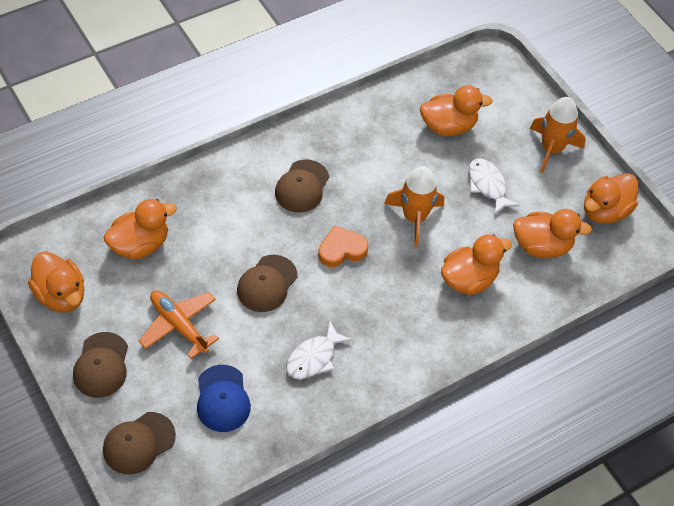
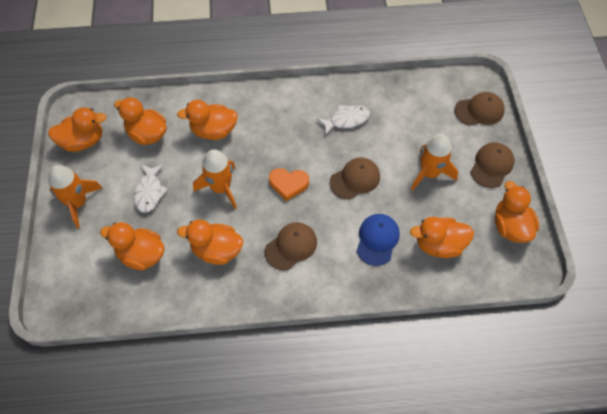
camera: 150 degrees left, 5 degrees up
orange plane [139,290,219,359] -> orange rocket [411,134,458,191]
blue cap [197,365,251,432] -> blue cap moved to [356,214,400,266]
none -> orange duck [177,220,243,265]

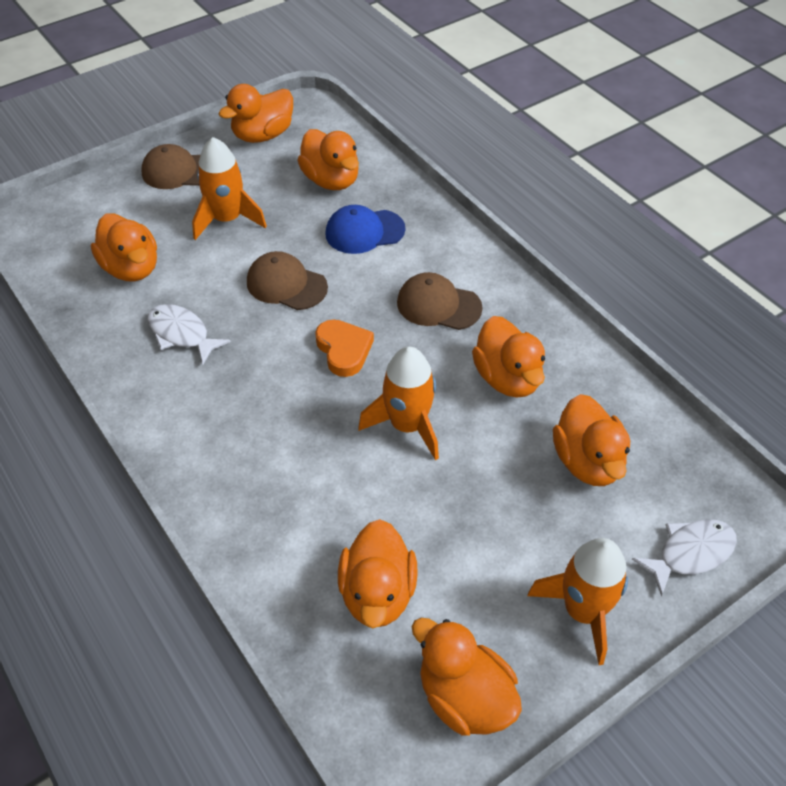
camera: 120 degrees left, 10 degrees down
white fish [134,164,168,213] -> white fish moved to [632,519,737,596]
orange duck [177,100,238,140] -> orange duck moved to [91,213,157,281]
brown cap [454,92,505,126] -> none

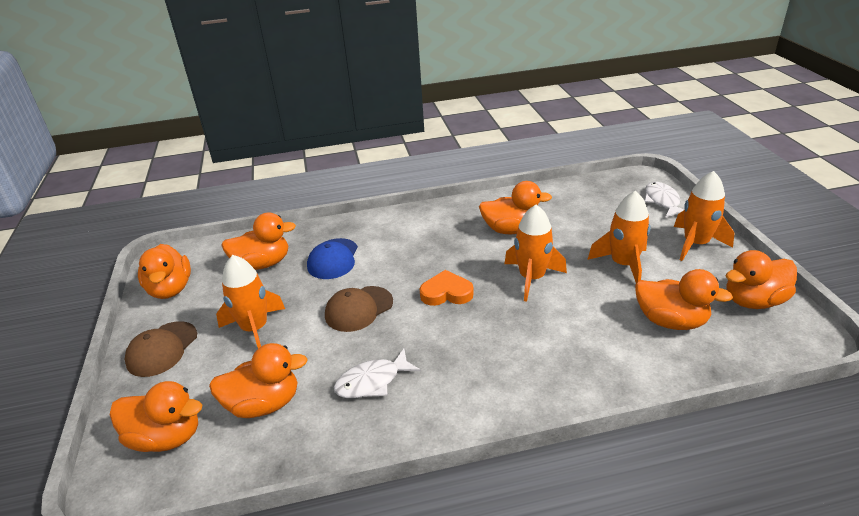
camera: 65 degrees left, 15 degrees down
brown cap [397,272,483,330] -> none
orange duck [553,394,630,486] -> orange duck moved to [110,381,202,452]
none -> orange rocket [587,191,651,284]

